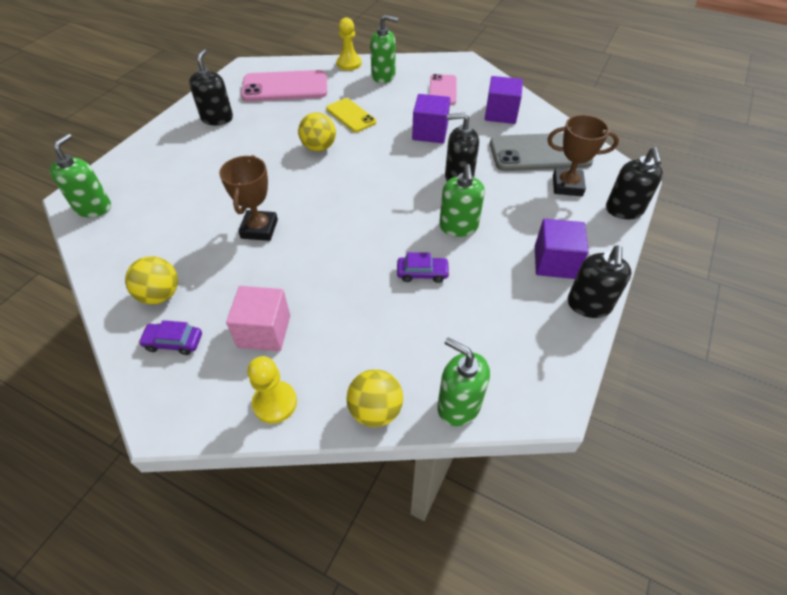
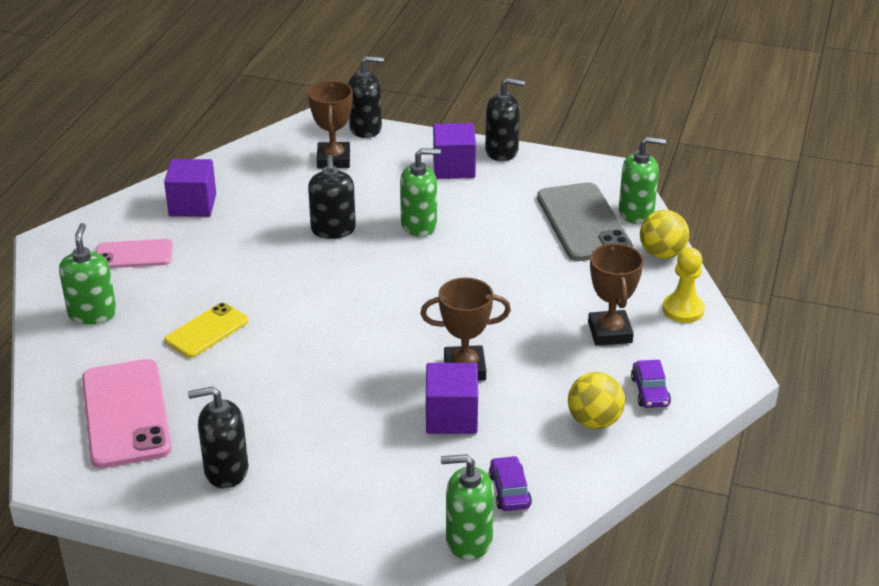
camera: 100 degrees left, 15 degrees down
pink cube [226,286,290,351] -> brown trophy [588,243,644,346]
yellow ball [298,112,336,151] -> none
yellow pawn [337,17,362,71] -> none
purple car [397,252,450,283] -> purple car moved to [489,456,532,511]
purple cube [412,94,450,143] -> purple cube moved to [426,363,478,434]
green soap dispenser [437,338,490,426] -> green soap dispenser turned 120 degrees counterclockwise [619,137,666,224]
grey phone [490,133,593,171] -> grey phone moved to [537,182,633,261]

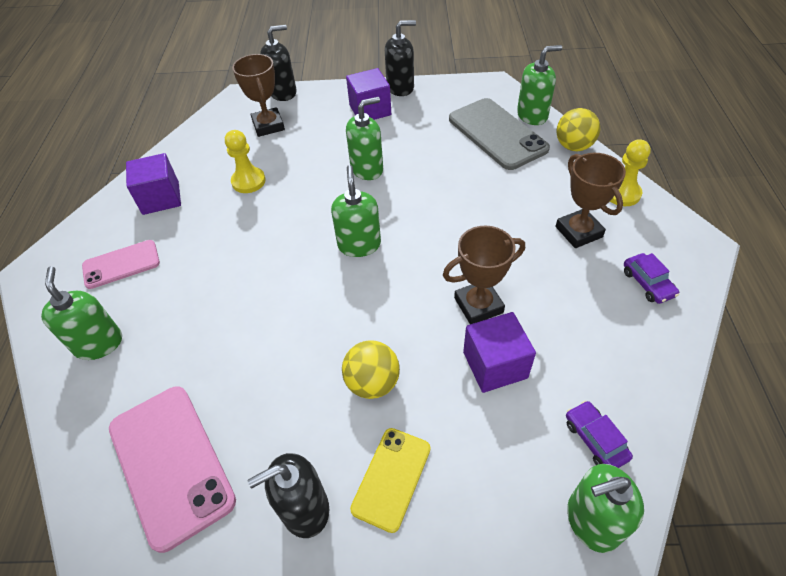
camera: 15 degrees left, 15 degrees up
yellow phone [164,303,249,358] -> yellow phone moved to [350,428,431,533]
black soap dispenser [308,155,356,239] -> none
yellow ball [568,372,625,429] -> yellow ball moved to [342,341,400,399]
none -> yellow pawn [225,130,266,193]
none -> green soap dispenser [331,165,381,257]

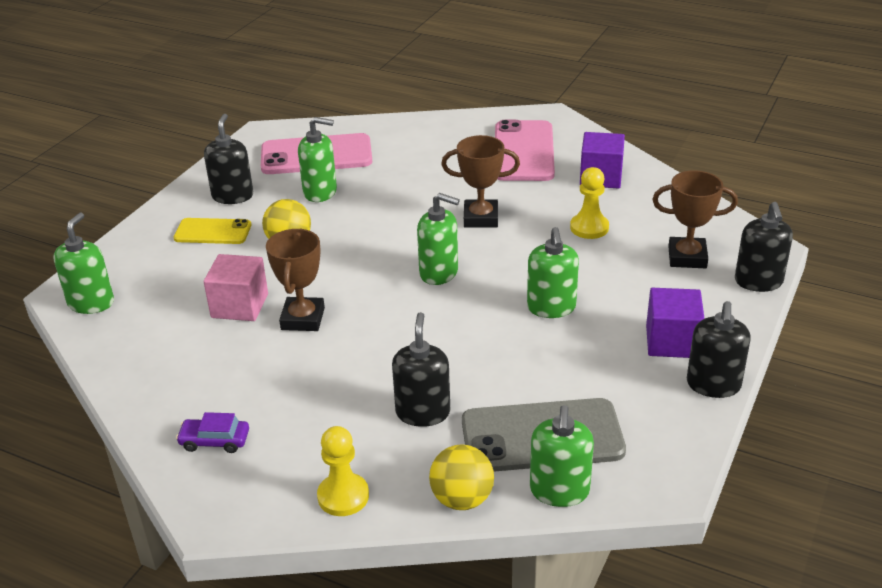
camera: 115 degrees right, 15 degrees down
green soap dispenser [41,267,122,360] -> green soap dispenser moved to [298,117,337,202]
pink phone [82,240,160,289] -> pink phone [495,120,555,181], size x1.68
yellow phone [350,428,431,533] -> yellow phone turned 45 degrees counterclockwise [173,218,251,244]
purple cube [463,312,536,393] -> pink cube [204,254,268,321]
brown trophy [556,153,626,248] -> brown trophy moved to [441,135,520,227]
purple car [566,401,633,468] -> none
none -> black soap dispenser [392,312,450,427]

